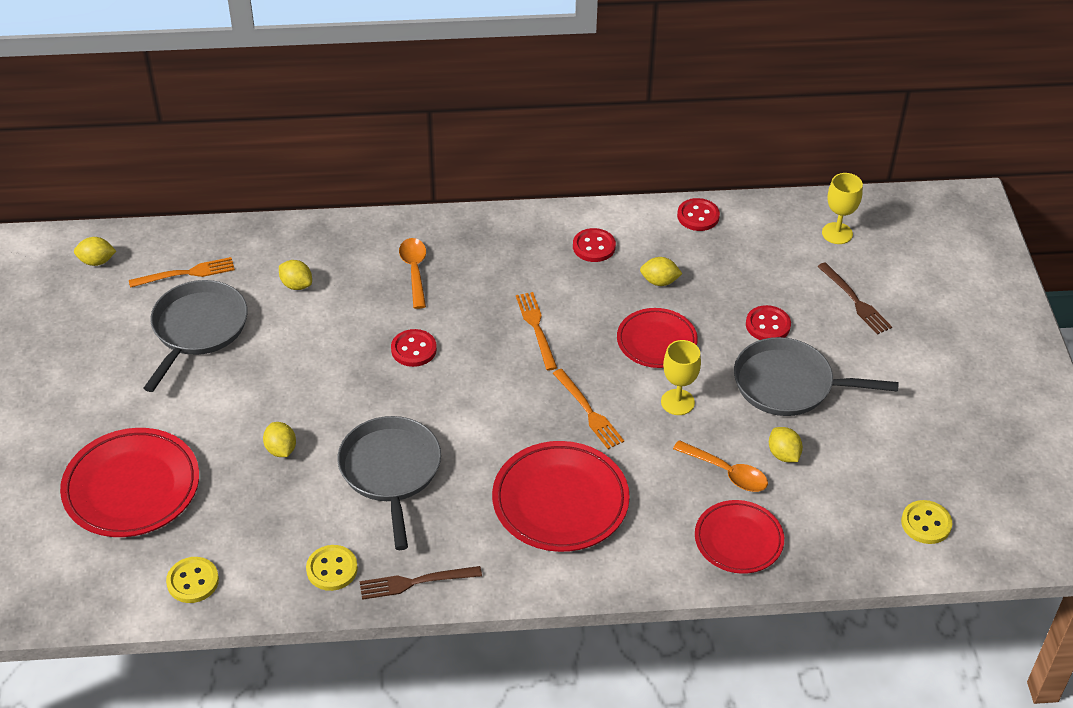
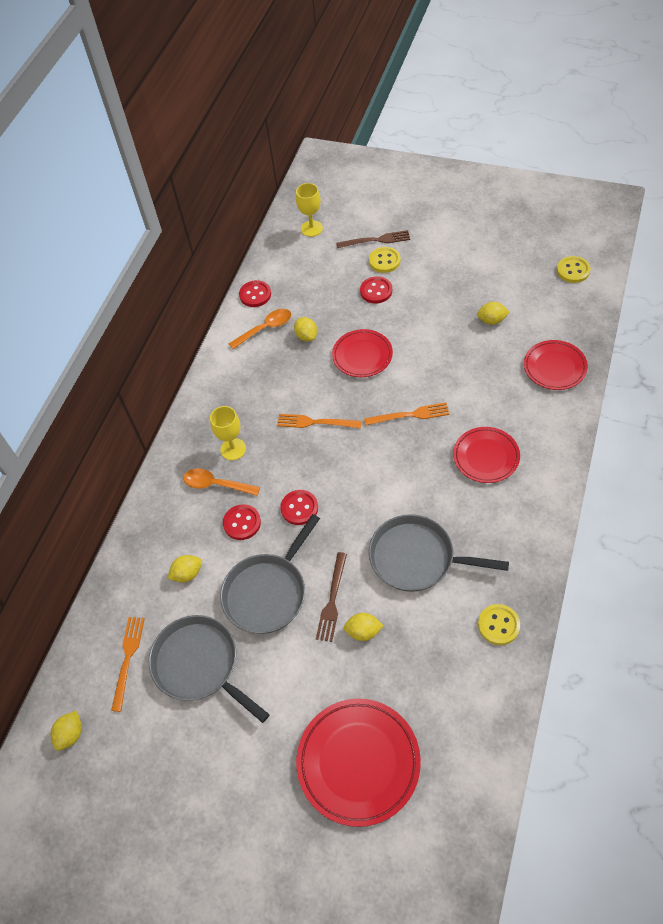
camera: 60 degrees left, 10 degrees up
yellow button [166,557,219,603] -> yellow button moved to [369,247,401,273]
brown fork [360,566,482,600] -> brown fork moved to [316,552,347,642]
red plate [492,441,630,552] -> red plate [453,427,520,483], size x0.64
red button [573,228,616,262] -> red button moved to [223,504,261,540]
yellow lemon [640,257,682,286] -> yellow lemon turned 60 degrees counterclockwise [294,317,317,341]
yellow goblet [661,340,701,415] -> yellow goblet moved to [210,406,246,460]
orange spoon [673,440,768,492] -> orange spoon moved to [229,309,291,349]
grey pan [734,337,899,416] -> grey pan moved to [220,514,320,634]

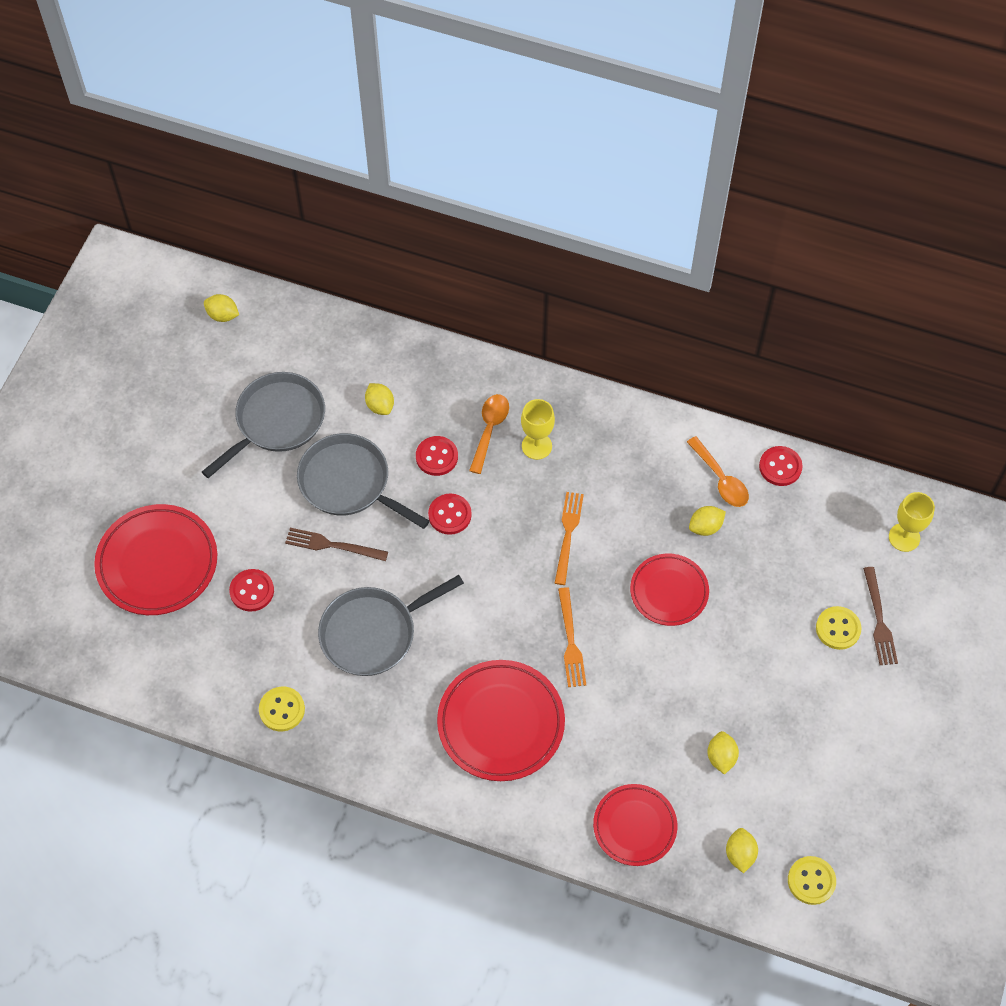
camera: 85 degrees right, 5 degrees up
orange fork [111,617,145,712] -> none
yellow lemon [344,613,384,641] -> yellow lemon moved to [726,828,758,873]
red button [360,277,392,304] -> red button moved to [229,569,274,612]
grey pan [369,514,509,592] -> grey pan turned 135 degrees counterclockwise [318,575,464,676]
red plate [453,427,520,483] -> red plate [437,660,565,781], size x1.56

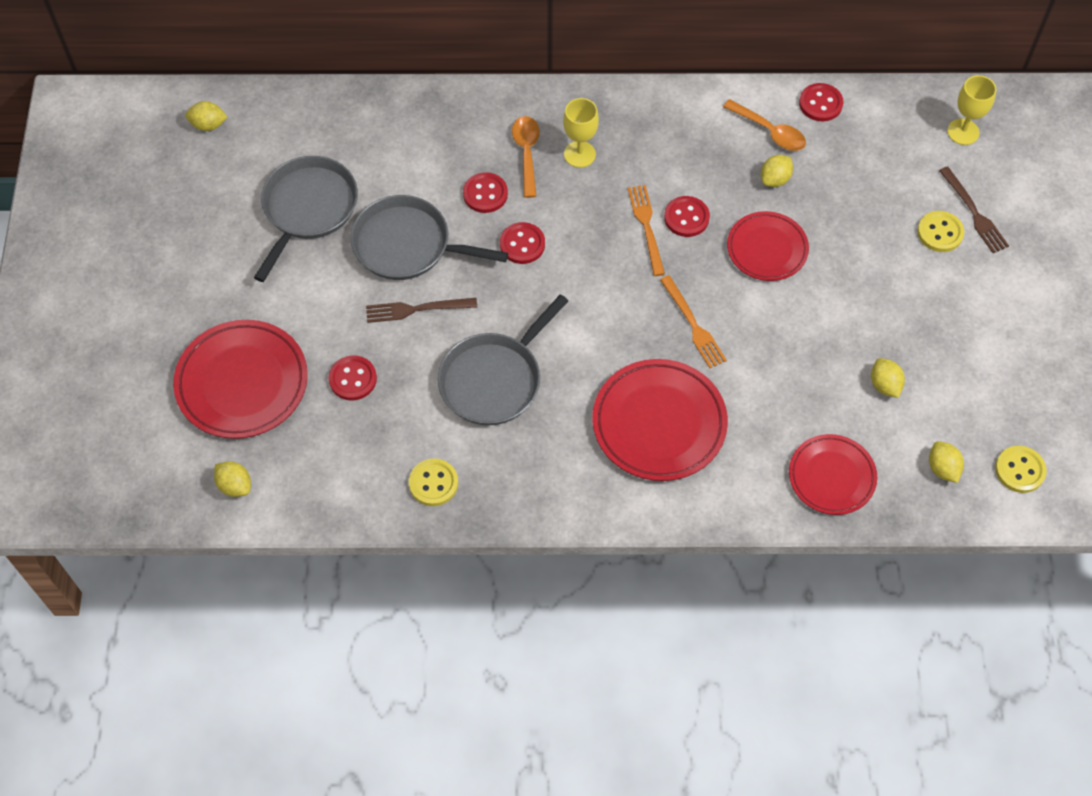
camera: 20 degrees left, 0 degrees up
yellow lemon [365,383,394,415] -> yellow lemon moved to [214,462,251,497]
none -> red button [664,196,710,237]

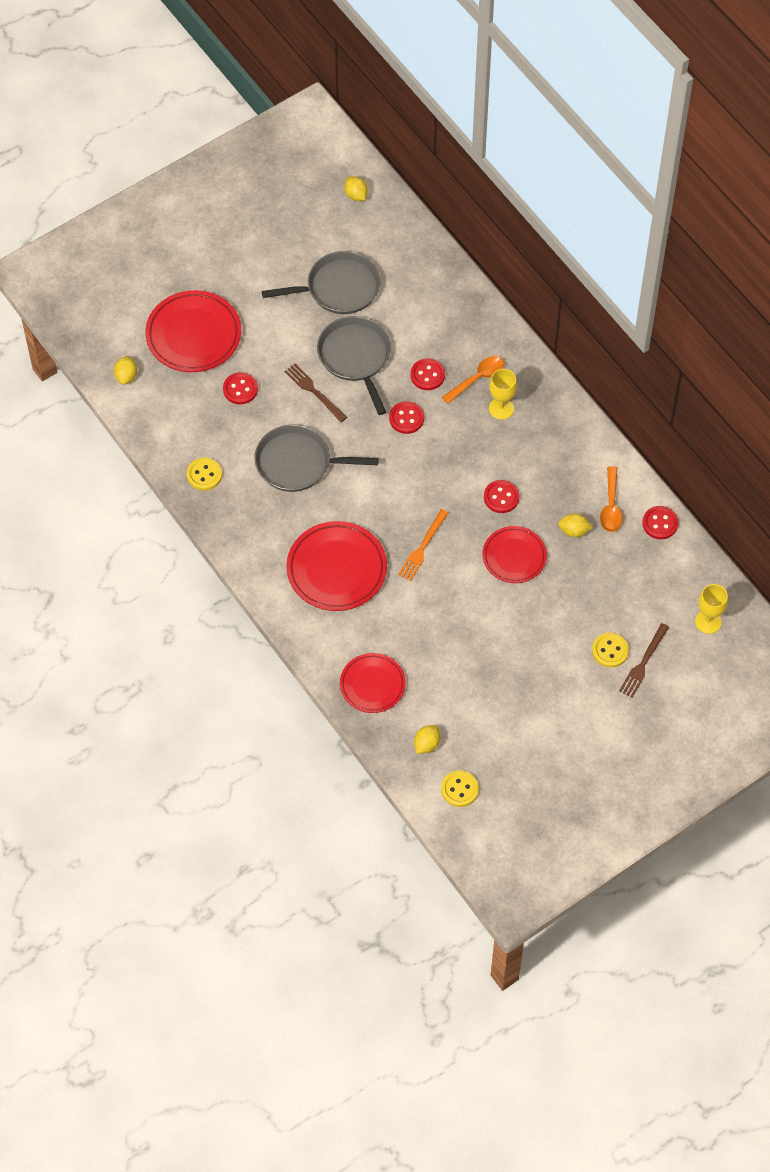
camera: 55 degrees right, 0 degrees up
orange fork [628,185,665,276] -> none
yellow lemon [871,358,905,398] -> none

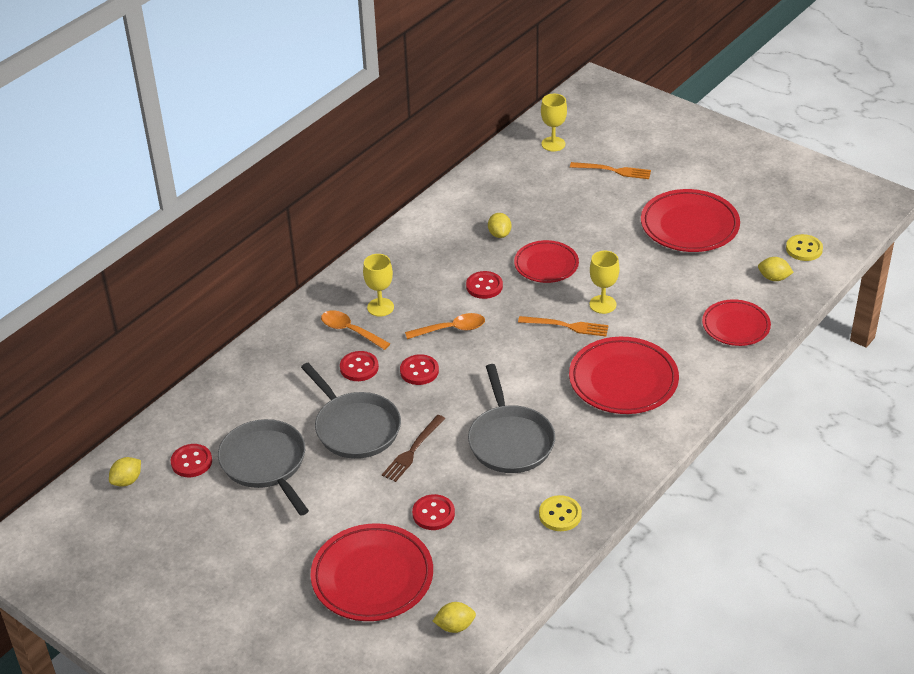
camera: 105 degrees left, 20 degrees down
grey pan [317,316,391,415] -> grey pan turned 90 degrees counterclockwise [301,363,401,459]
yellow button [592,632,629,668] -> none
orange spoon [600,466,623,532] -> orange spoon moved to [405,313,485,339]
brown fork [619,623,669,698] -> orange fork [570,162,651,179]
red button [642,506,679,539] -> red button moved to [171,444,212,477]
none -> yellow goblet [589,251,620,314]
none -> red plate [641,189,740,252]

